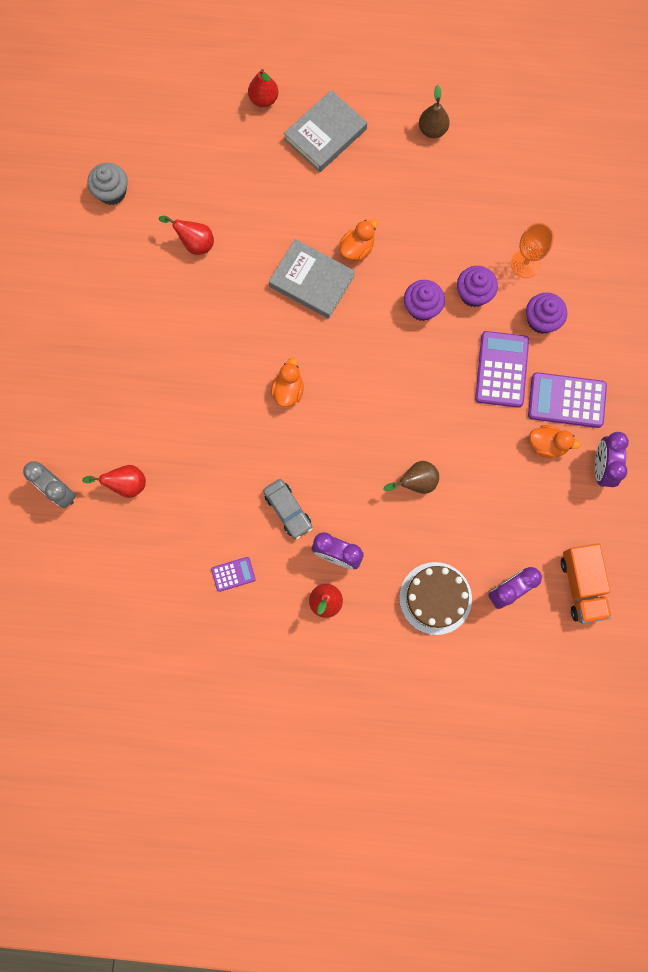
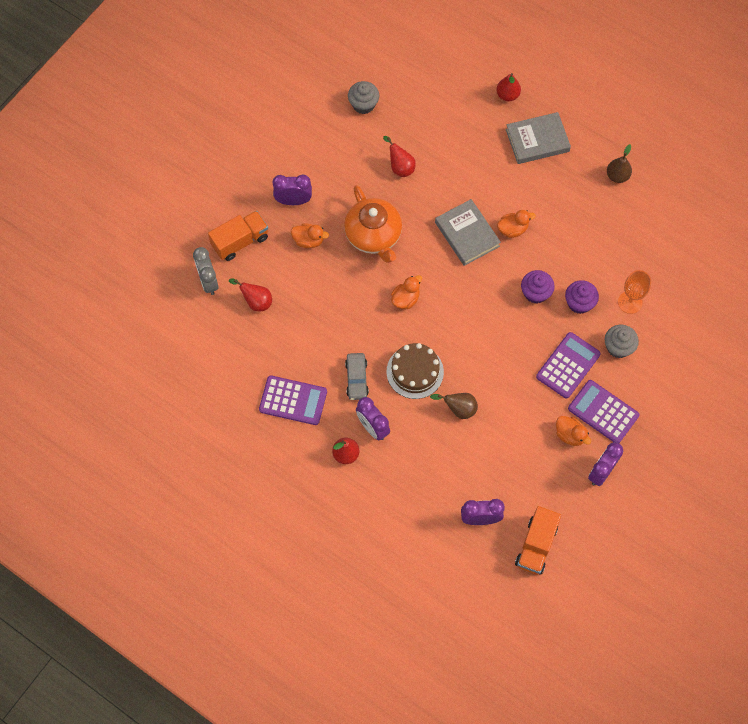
camera: 30 degrees right, 10 degrees down
purple calculator [211,557,256,592] -> purple calculator [259,376,327,425], size x1.93
brown cake [399,562,472,635] -> brown cake moved to [387,343,444,399]
purple cupcake [526,293,567,334] -> grey cupcake [605,325,639,358]
none -> orange truck [208,211,268,261]
none -> purple clock [273,175,312,205]
none -> orange duck [291,223,329,248]
none -> orange teapot [344,185,402,263]

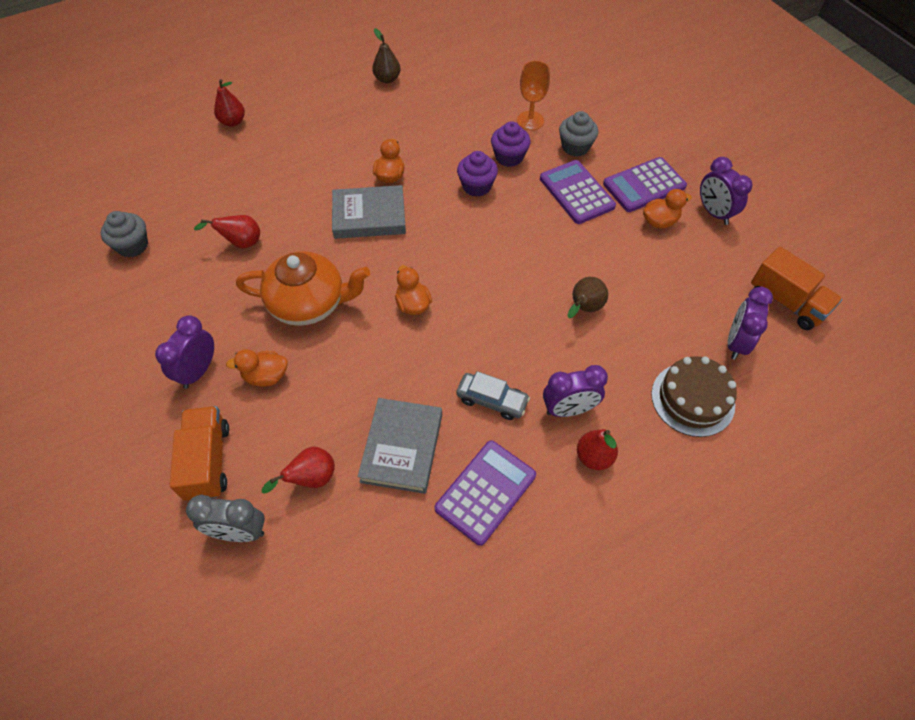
camera: 65 degrees left, 10 degrees down
orange duck [291,223,329,248] -> orange duck turned 135 degrees counterclockwise [226,349,288,387]
brown cake [387,343,444,399] -> brown cake moved to [651,356,737,437]
grey book [506,112,571,164] -> grey book moved to [358,398,442,494]

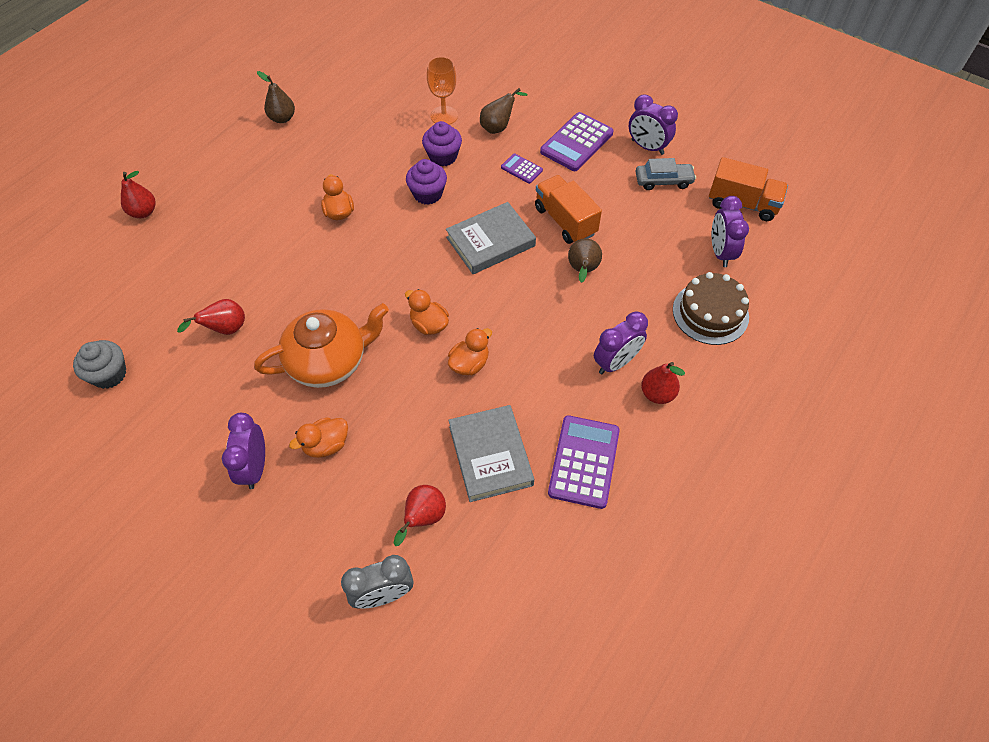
camera: 25 degrees left, 0 degrees up
orange truck [170,406,229,500] -> orange truck moved to [535,175,602,244]
grey book [332,185,406,239] -> grey book moved to [446,202,536,274]
grey car [456,371,530,420] -> grey car moved to [635,158,696,190]
purple calculator [540,160,616,224] -> purple calculator [501,154,543,184], size x0.52
grey cupcake [559,111,598,157] -> brown pear [480,88,527,134]
orange duck [643,189,692,228] -> orange duck moved to [448,328,492,375]

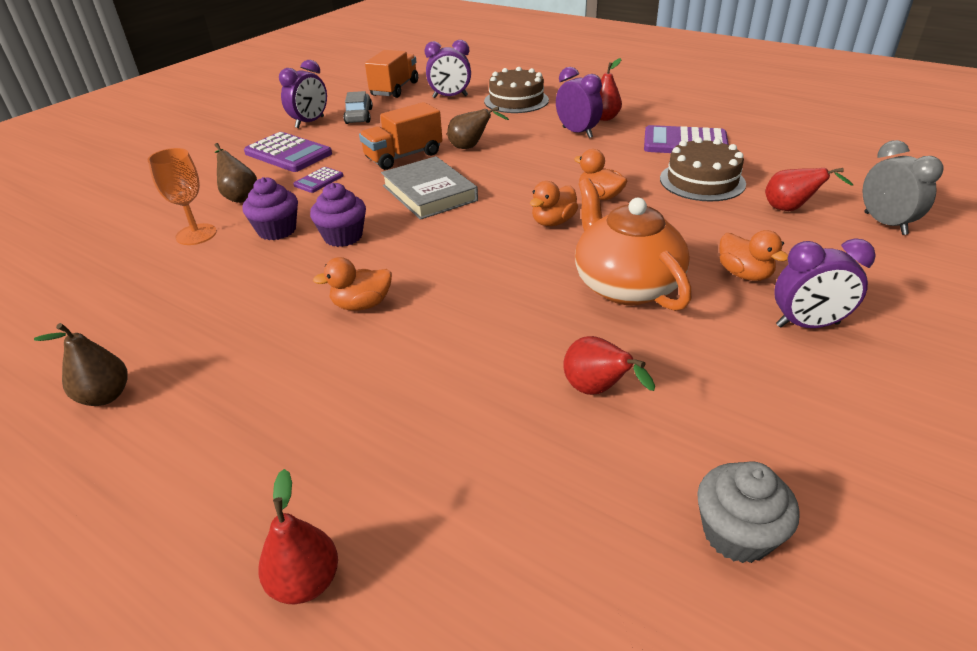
camera: 90 degrees left, 20 degrees down
grey book [449,405,534,502] -> brown cake [660,137,746,202]

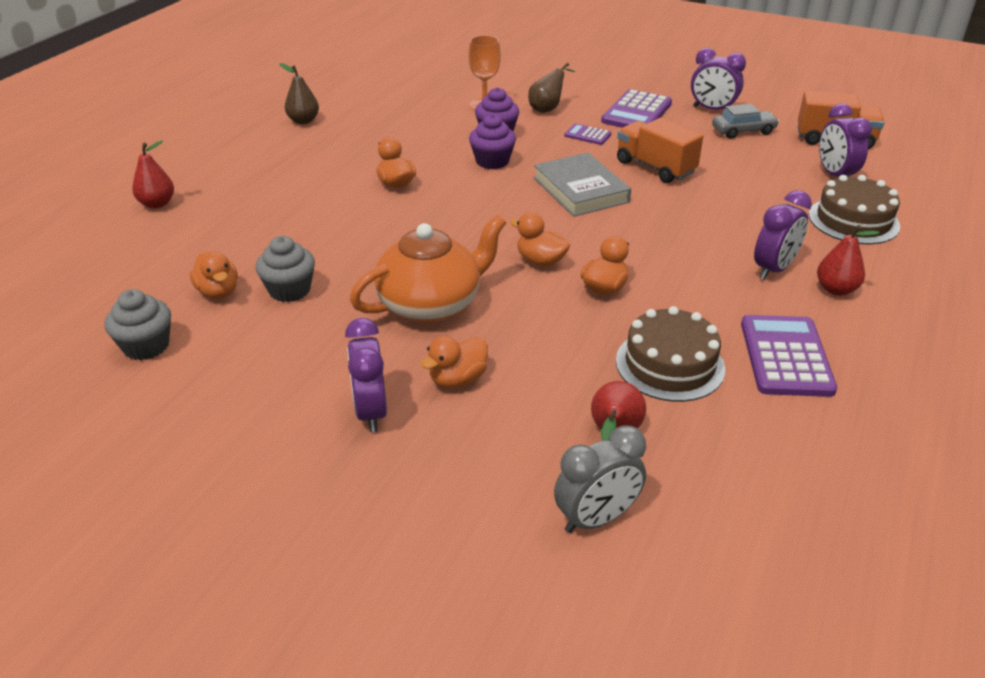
camera: 80 degrees right, 0 degrees up
grey book [381,156,478,220] -> grey book turned 75 degrees counterclockwise [534,152,631,217]
brown pear [447,107,509,149] -> none
red pear [563,336,655,395] -> grey cupcake [255,236,315,302]
none -> orange duck [190,251,238,299]

